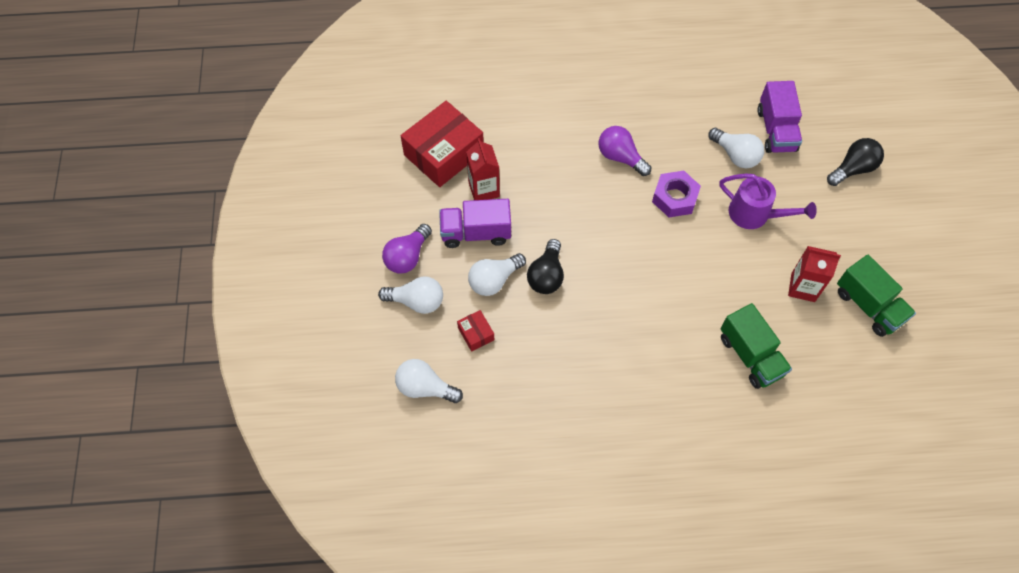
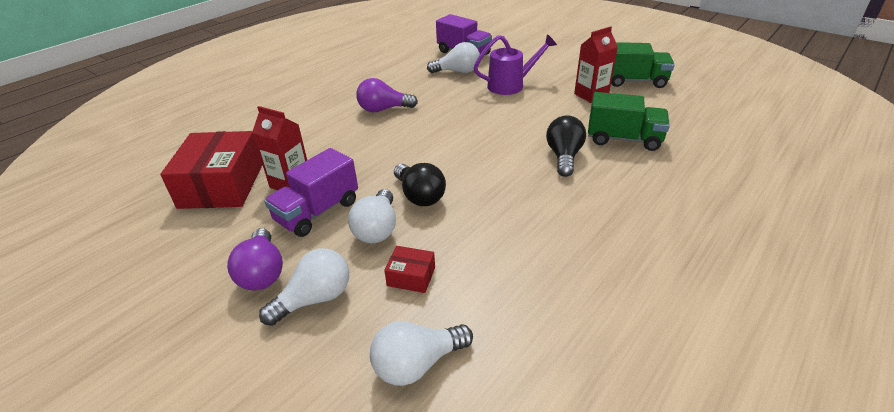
camera: 45 degrees left, 25 degrees down
purple nut [652,171,701,217] -> none
black light bulb [827,138,884,186] -> black light bulb moved to [546,115,586,177]

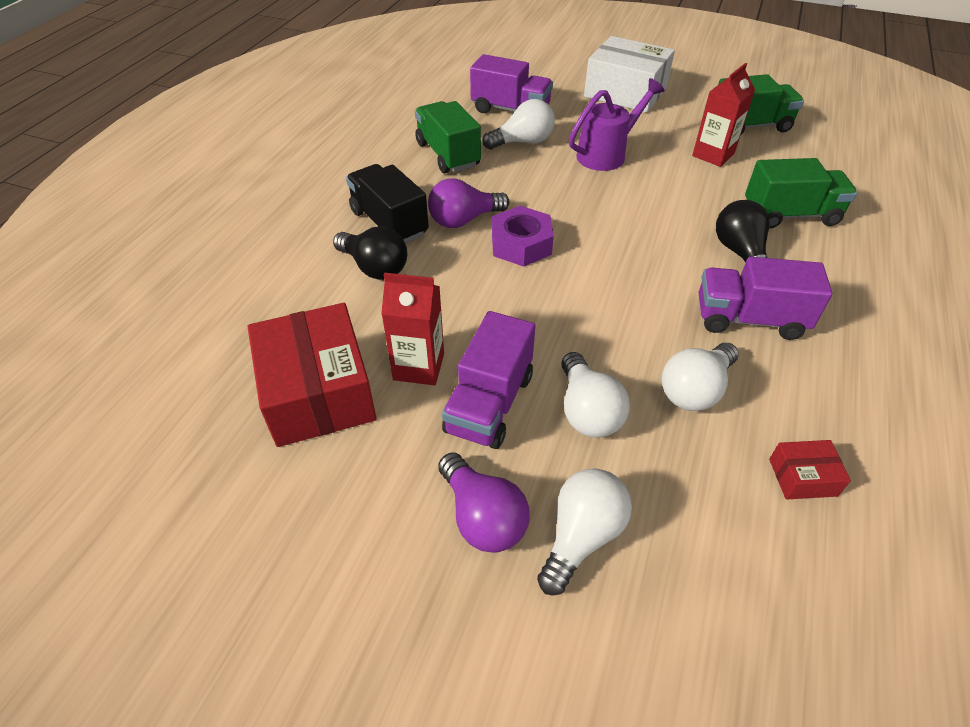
camera: 20 degrees left, 10 degrees up
white light bulb [370,321,473,386] -> white light bulb moved to [662,343,739,411]
red box [384,246,435,293] -> red box moved to [769,440,851,500]
black light bulb [394,163,446,206] -> black light bulb moved to [333,226,407,280]
none -> black truck [346,164,429,244]
none -> green truck [415,101,481,174]
none -> purple nut [492,206,554,267]
none -> white box [584,36,675,113]
none -> purple truck [699,257,832,340]

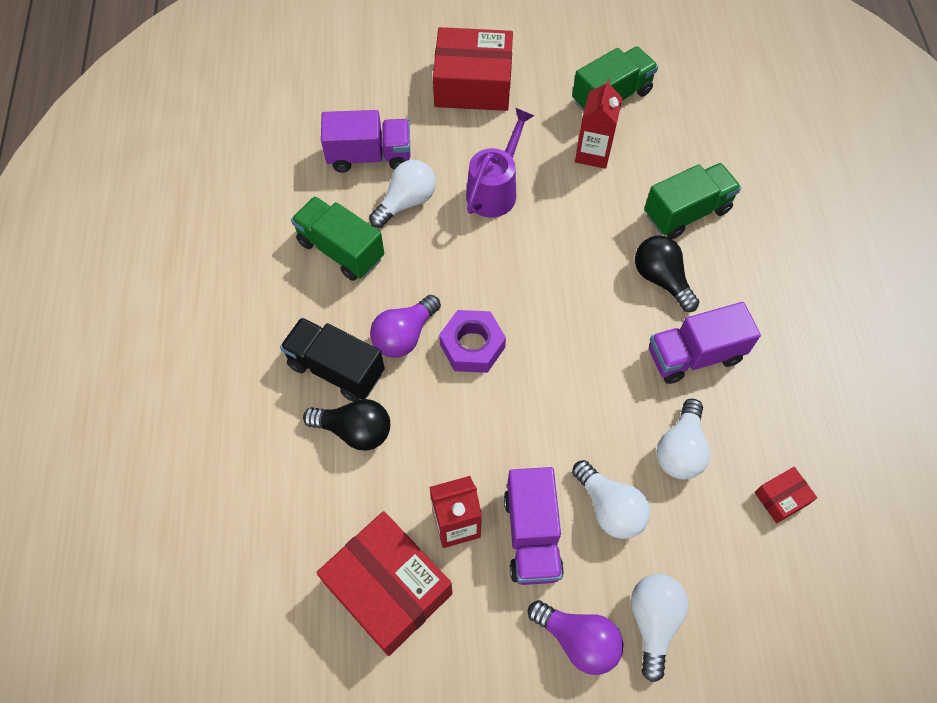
camera: 25 degrees left, 15 degrees up
white box [584,36,675,113] -> red box [433,27,513,111]

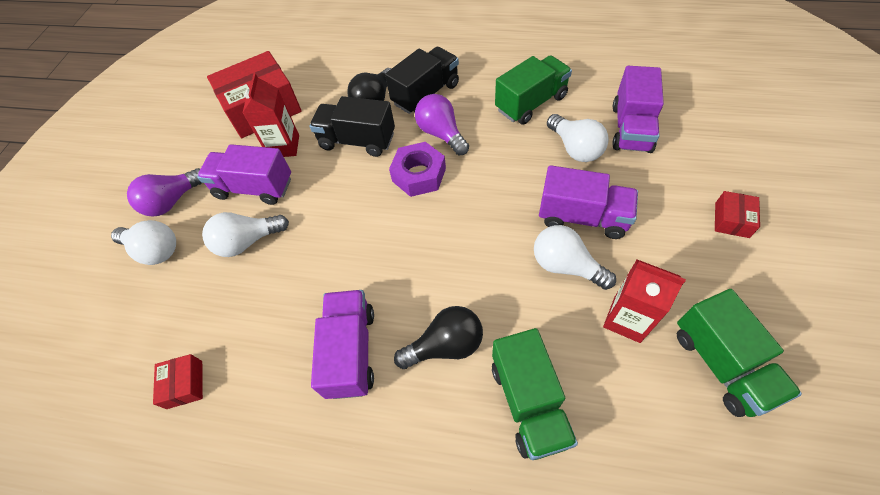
camera: 110 degrees right, 5 degrees down
red box [433,27,513,111] -> red box [715,191,760,238], size x0.44
purple watering can [466,108,534,218] -> purple truck [539,165,638,239]
white light bulb [656,399,710,479] -> white light bulb moved to [534,225,616,290]
none -> black truck [309,96,395,157]

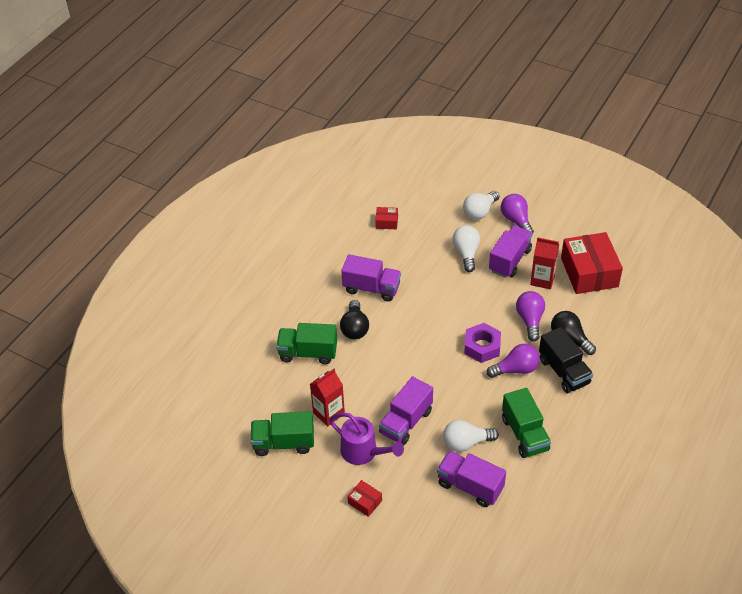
camera: 105 degrees right, 10 degrees down
black truck [309,96,395,157] -> purple light bulb [516,291,545,342]
white light bulb [534,225,616,290] -> none
none -> purple watering can [329,413,404,465]

